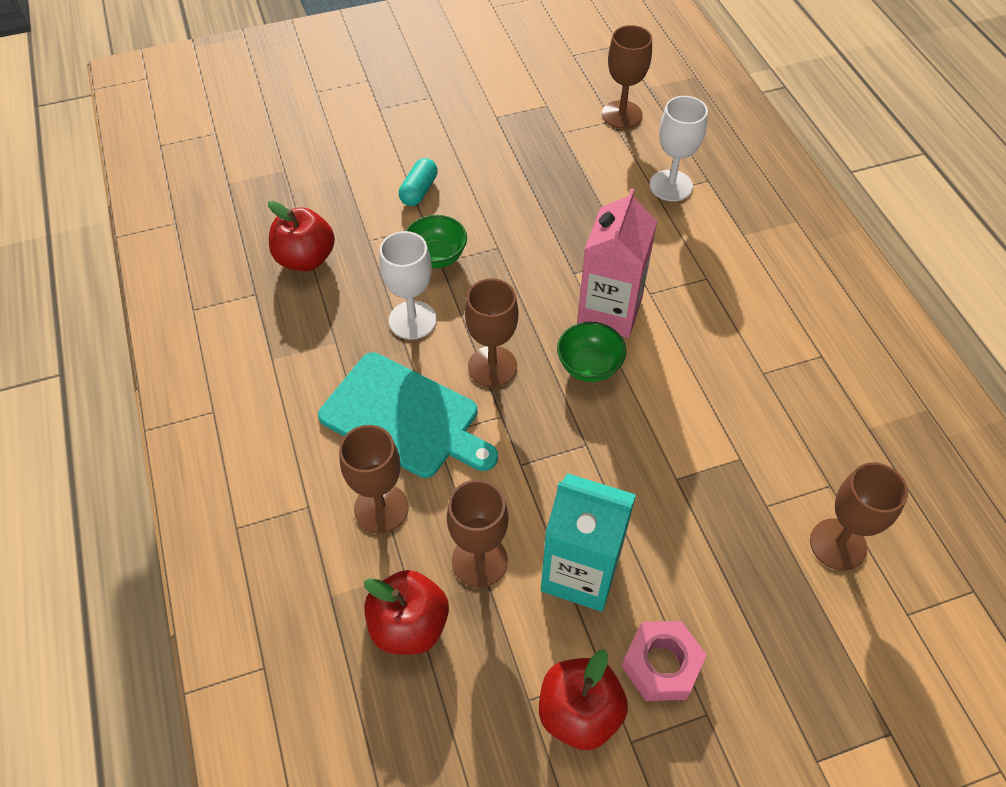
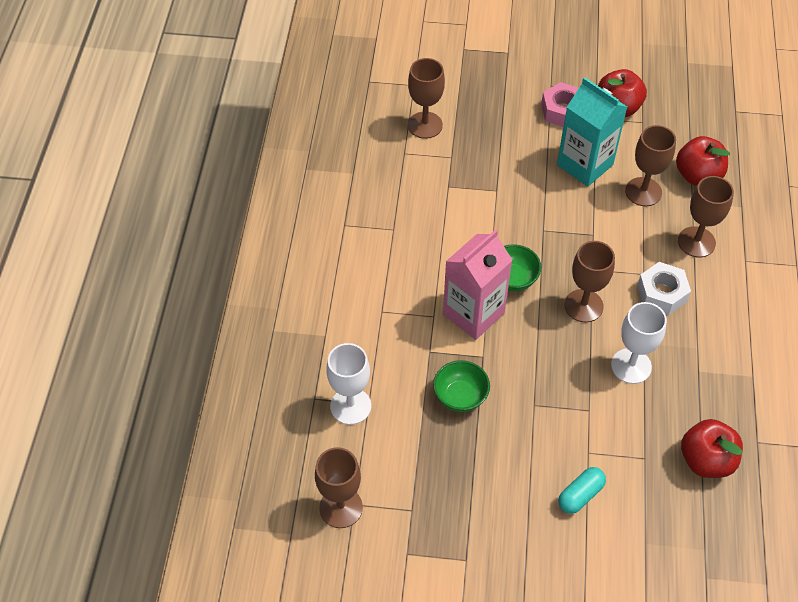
camera: 155 degrees left, 0 degrees up
turquoise cutting board [318,352,498,478] -> white nut [637,262,691,315]
green bowl [406,215,467,268] -> green bowl moved to [433,360,490,412]

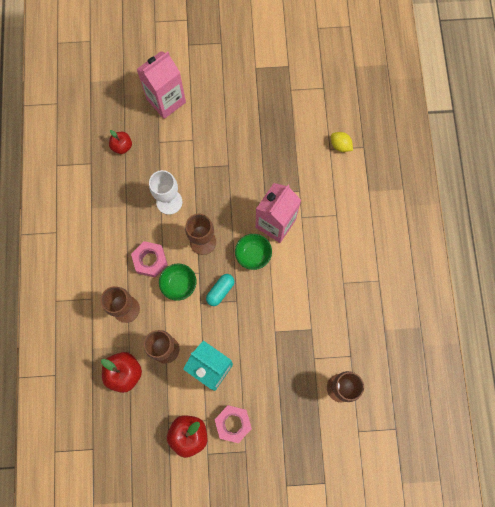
camera: 170 degrees right, 20 degrees up
brown goblet [315,447,363,528] -> none
white goblet [326,343,371,425] -> yellow lemon [331,132,353,152]
green bowl [433,360,490,412] -> green bowl moved to [159,264,196,301]
turquoise capsule [558,467,606,514] -> turquoise capsule moved to [206,274,235,306]
white nut [637,262,691,315] -> pink nut [131,241,168,277]
red apple [681,419,743,478] -> red apple [109,130,132,154], size x0.63
none -> pink carton [137,51,186,119]

